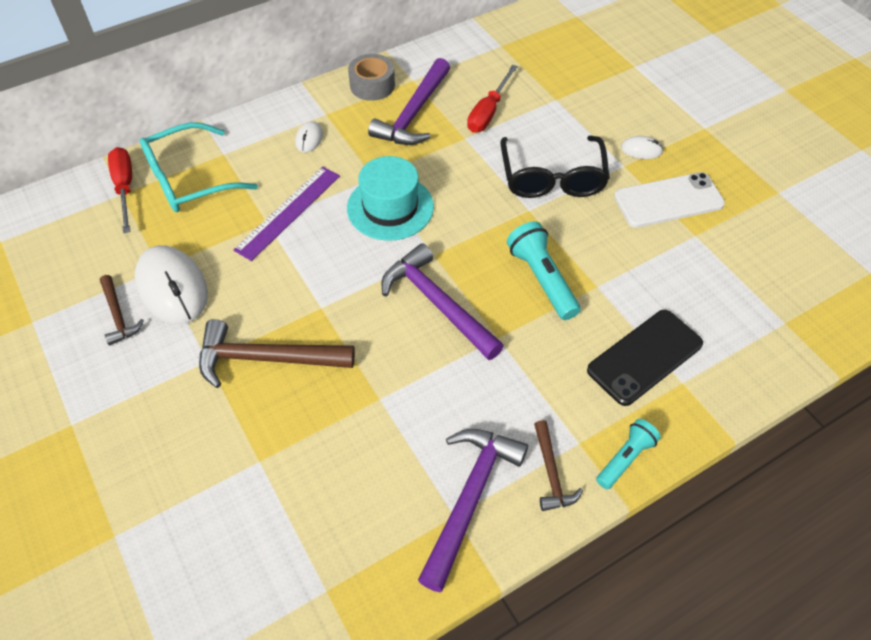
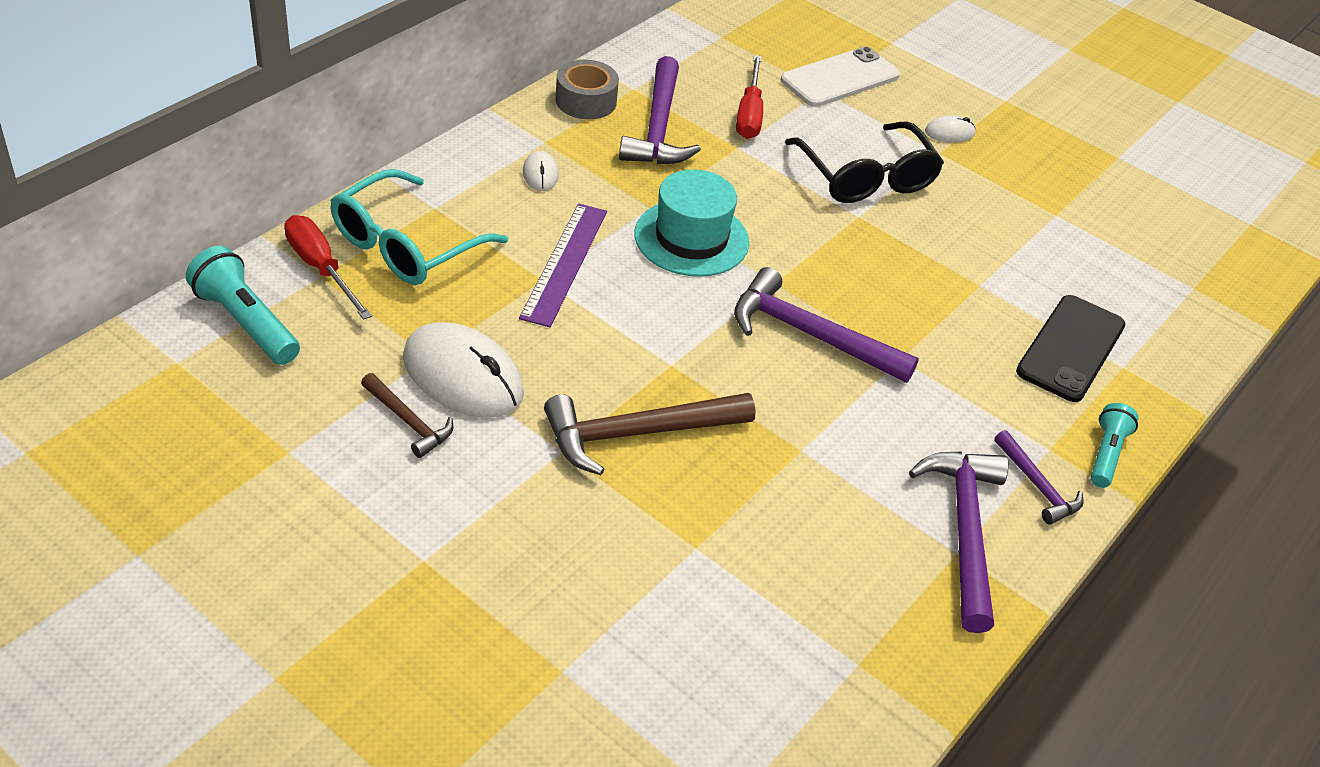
camera: 25 degrees left, 10 degrees down
turquoise flashlight [507,221,581,320] -> turquoise flashlight moved to [186,246,300,365]
brown hammer [534,420,583,511] -> purple hammer [994,430,1083,525]
white phone [614,172,725,228] -> white phone moved to [781,46,900,107]

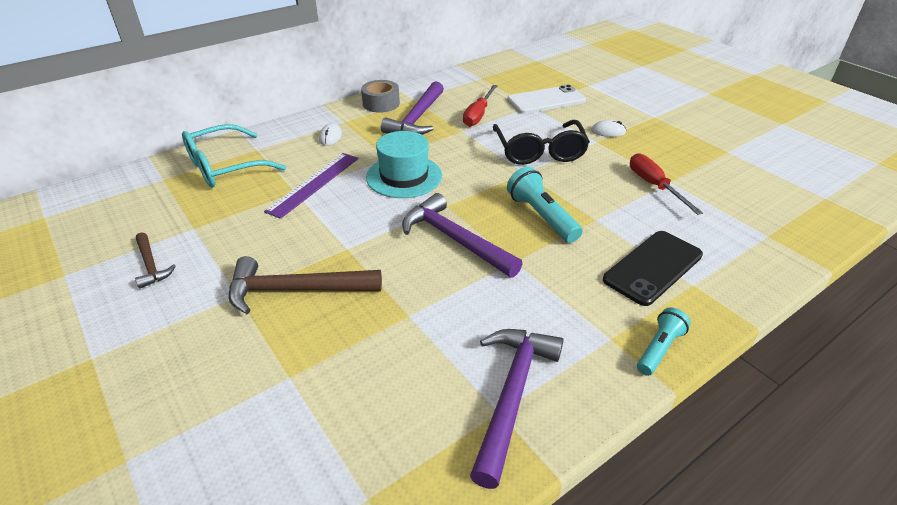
camera: 20 degrees right, 5 degrees down
turquoise flashlight [186,246,300,365] -> turquoise flashlight moved to [507,167,582,243]
red screwdriver [284,215,372,320] -> red screwdriver moved to [630,153,703,215]
white mouse [403,322,524,418] -> none
purple hammer [994,430,1083,525] -> none

